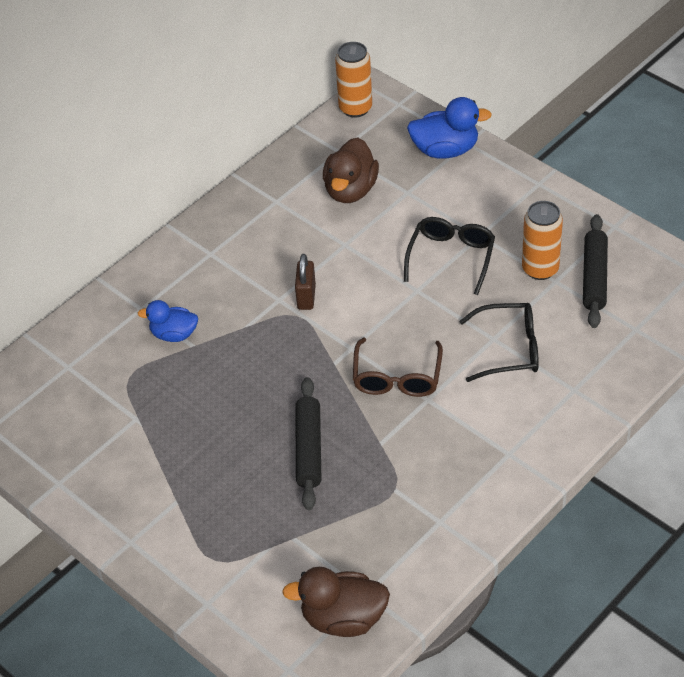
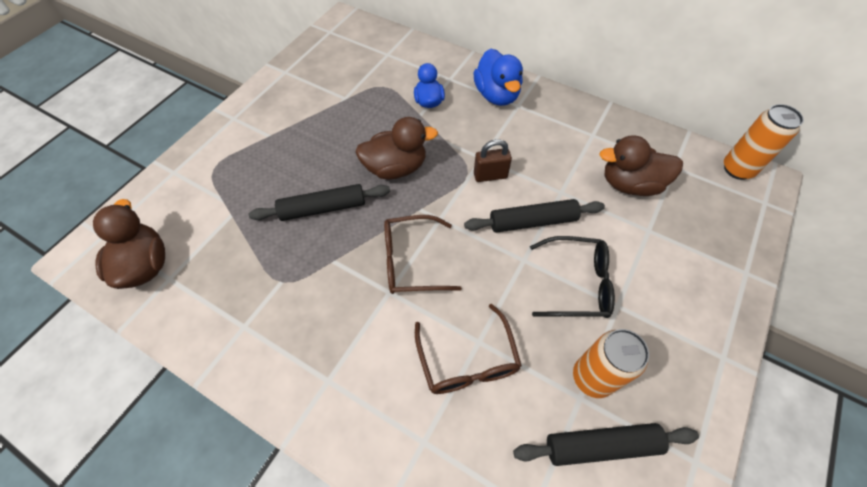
camera: 75 degrees right, 10 degrees up
blue duck [407,97,492,158] -> blue duck moved to [473,48,523,106]
black glasses [459,303,539,382] -> brown glasses [415,304,522,394]
none -> brown duck [355,117,438,180]
none -> black rolling pin [464,199,605,233]

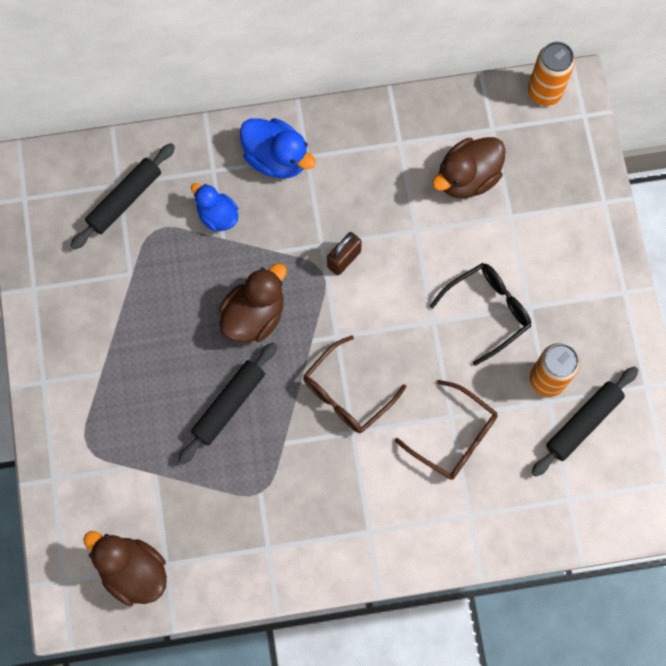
camera: 40 degrees left, 15 degrees up
black rolling pin [464,199,605,233] -> black rolling pin moved to [71,143,175,250]

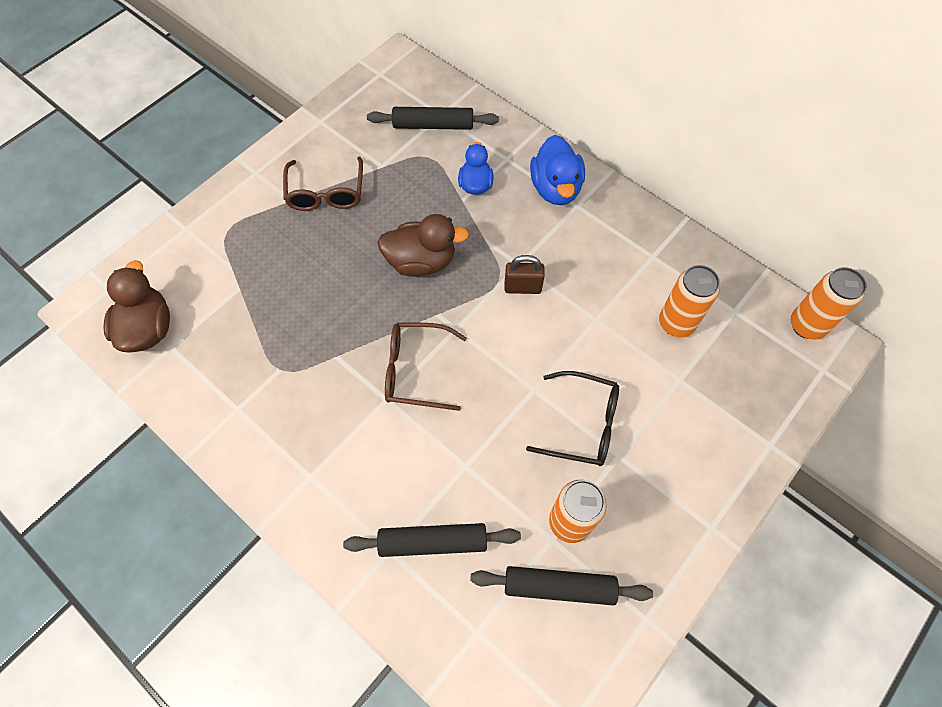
camera: 50 degrees right, 10 degrees down
black rolling pin [178,342,277,464] -> black rolling pin moved to [343,523,521,557]
brown glasses [395,380,498,480] -> brown glasses moved to [283,156,363,211]
brown duck [432,137,506,198] -> orange can [659,265,720,337]

